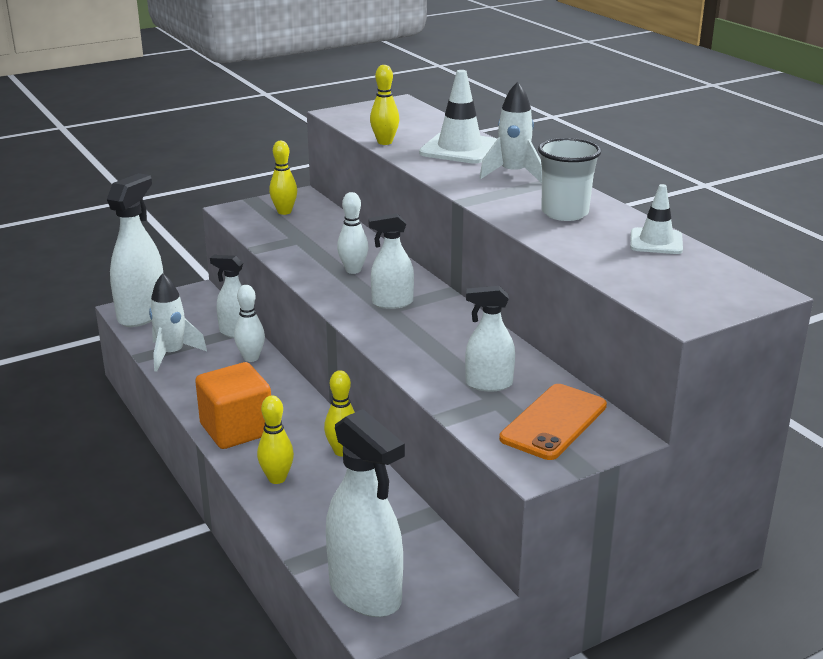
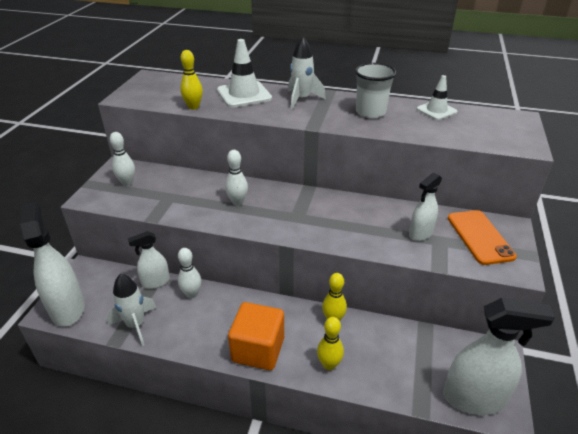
camera: 45 degrees left, 10 degrees up
yellow bowling pin [269,141,297,215] -> white bowling pin [110,132,135,186]
white spray bottle [368,214,414,309] -> none

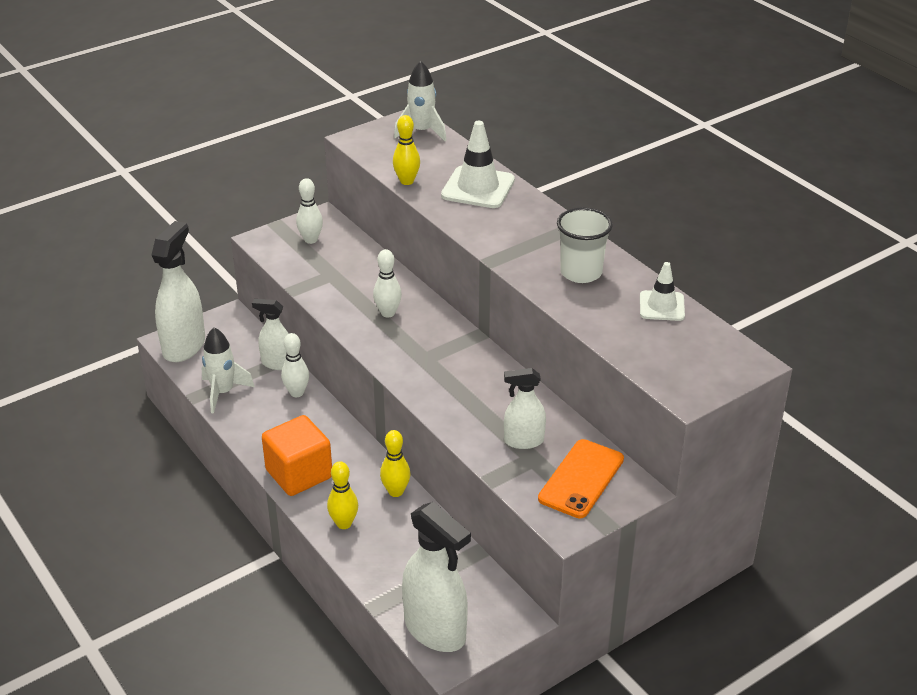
camera: 40 degrees right, 0 degrees up
white rocket [288,37,326,110] -> white rocket moved to [394,61,447,141]

